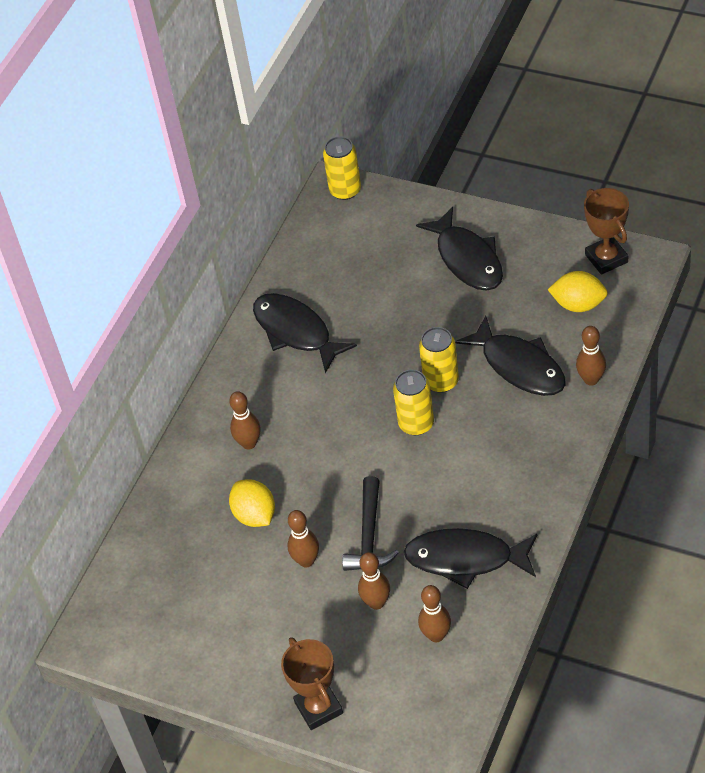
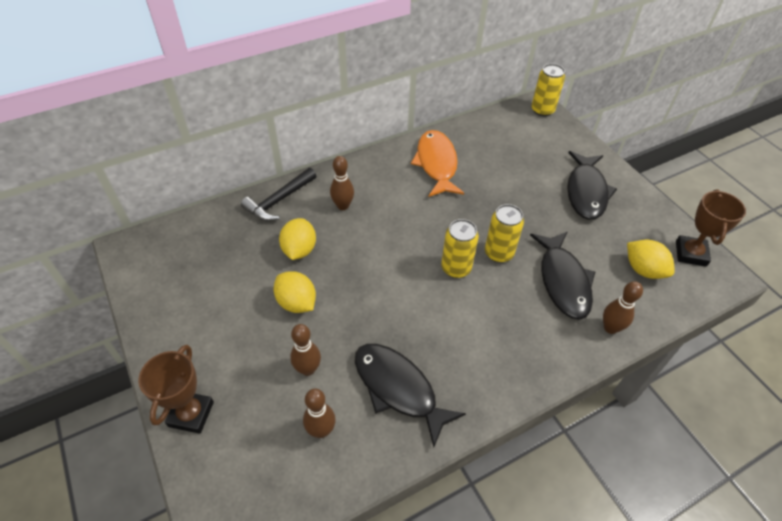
camera: 30 degrees right, 0 degrees up
black fish [253,293,357,373] -> orange fish [411,130,464,197]
brown bowling pin [288,510,319,567] -> yellow lemon [274,271,316,313]
black hammer [342,476,399,571] -> black hammer moved to [241,168,316,221]

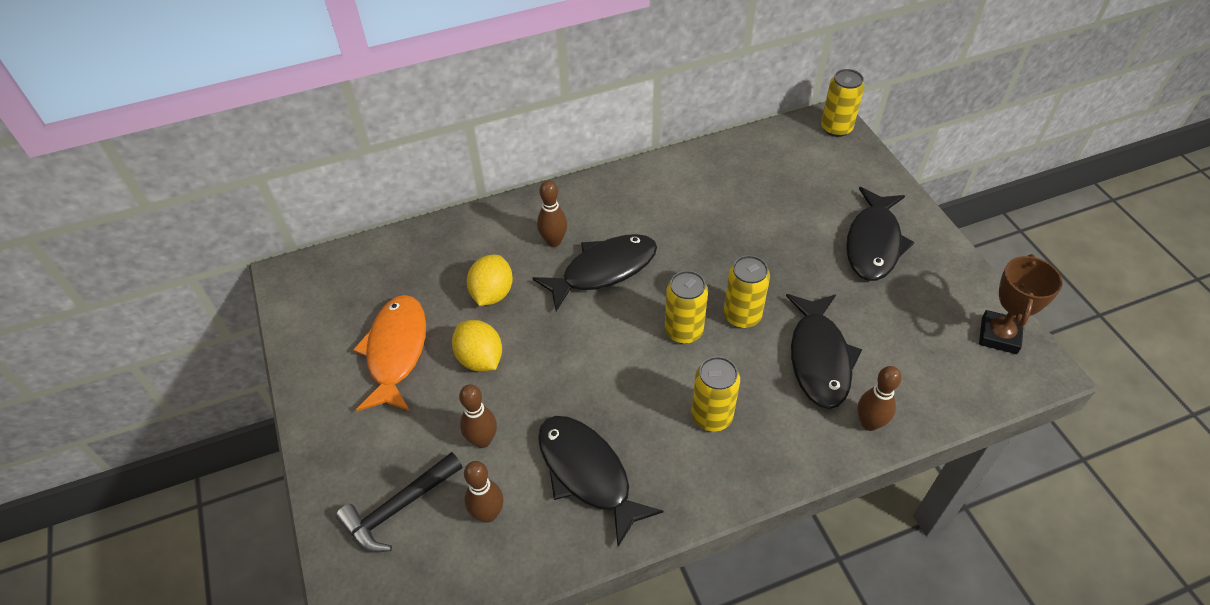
camera: 10 degrees right, 0 degrees up
brown trophy [138,345,214,434] -> none
black hammer [241,168,316,221] -> black hammer moved to [336,452,463,553]
orange fish [411,130,464,197] -> orange fish moved to [353,295,426,411]
yellow lemon [627,240,675,279] -> none
none -> black fish [533,234,657,311]
none -> yellow can [691,356,740,431]

